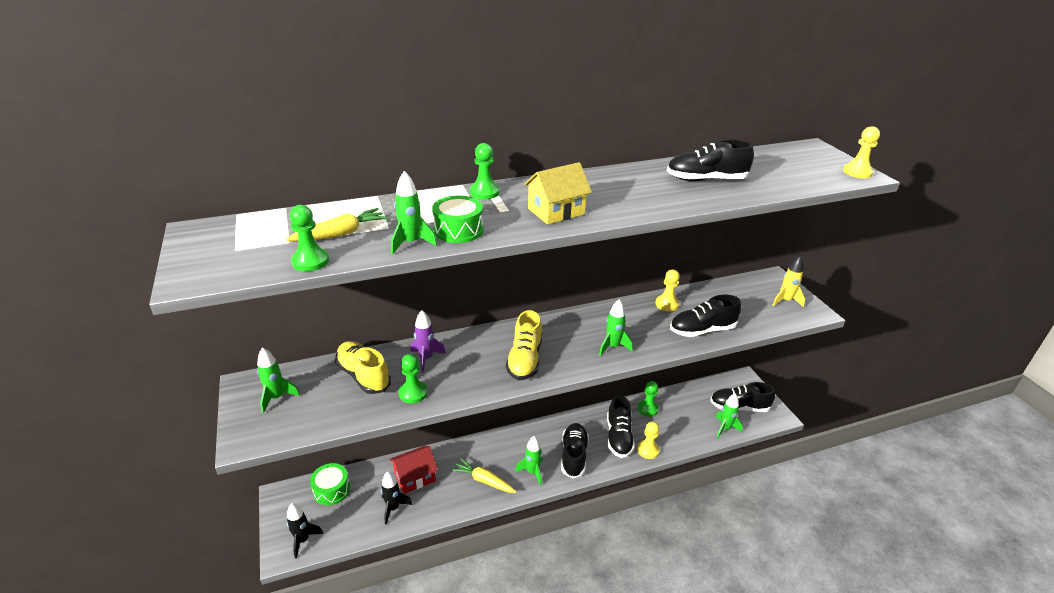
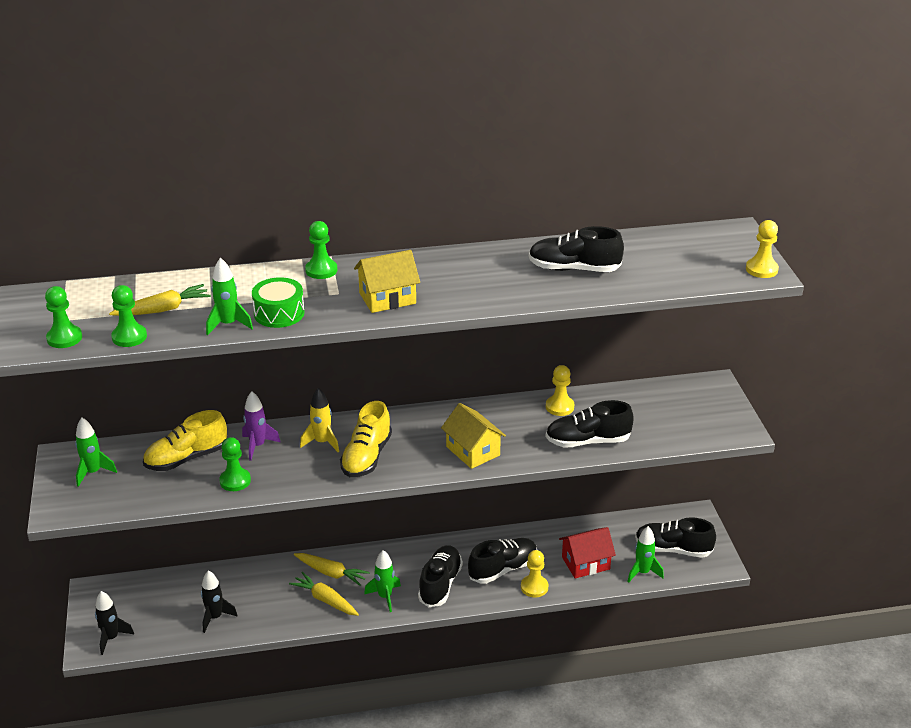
camera: 10 degrees right, 0 degrees up
green drum [310,463,350,505] -> none
yellow shoe [335,341,391,394] -> yellow shoe turned 90 degrees counterclockwise [143,410,227,471]
red house [389,446,438,494] -> red house moved to [559,527,616,579]
green rocket [599,299,633,356] -> yellow house [441,403,506,469]
black shoe [607,395,635,458] -> black shoe turned 135 degrees counterclockwise [468,538,537,584]
green pawn [638,381,659,417] -> green pawn moved to [45,286,82,348]
yellow rocket [772,256,805,307] -> yellow rocket moved to [300,388,339,452]
none -> yellow carrot [294,553,370,586]

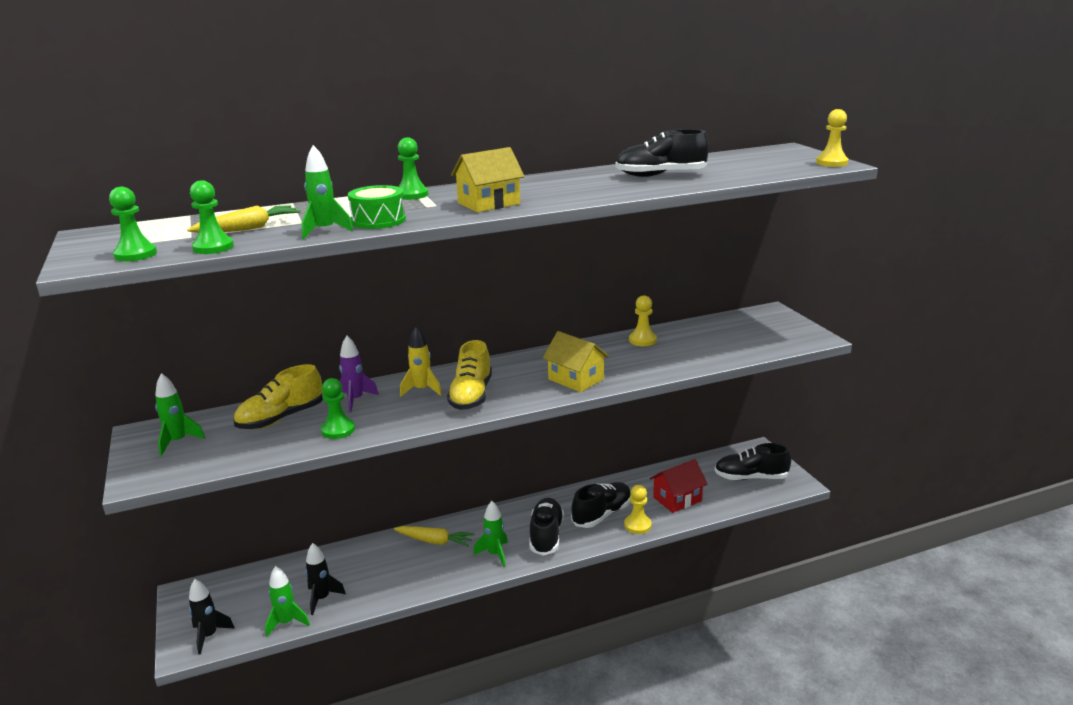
camera: 10 degrees left, 10 degrees down
yellow carrot [289,572,359,616] -> none
black shoe [546,400,633,448] -> none
green rocket [627,526,664,583] -> green rocket moved to [265,566,310,637]

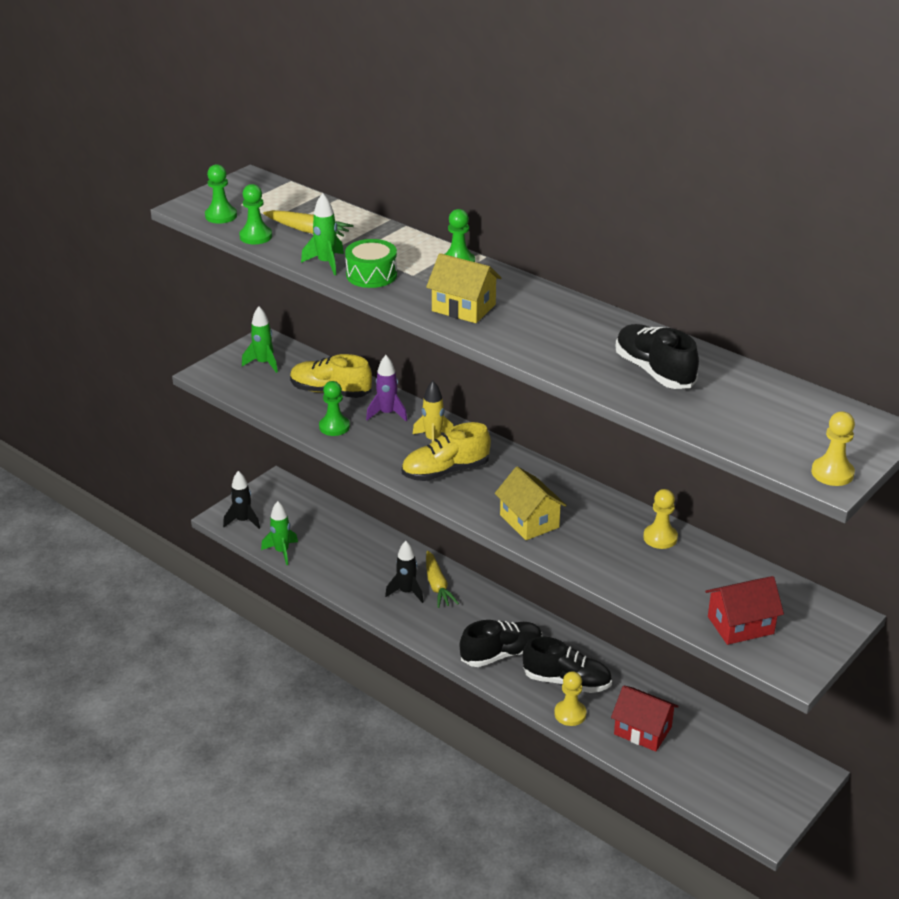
camera: 60 degrees right, 10 degrees up
black rocket [305,543,346,615] -> black rocket moved to [385,541,424,603]
green rocket [473,501,508,567] -> none
yellow house [543,331,609,392] -> yellow house turned 45 degrees counterclockwise [495,466,567,540]
black shoe [715,443,791,480] -> none
none -> red house [705,576,784,645]

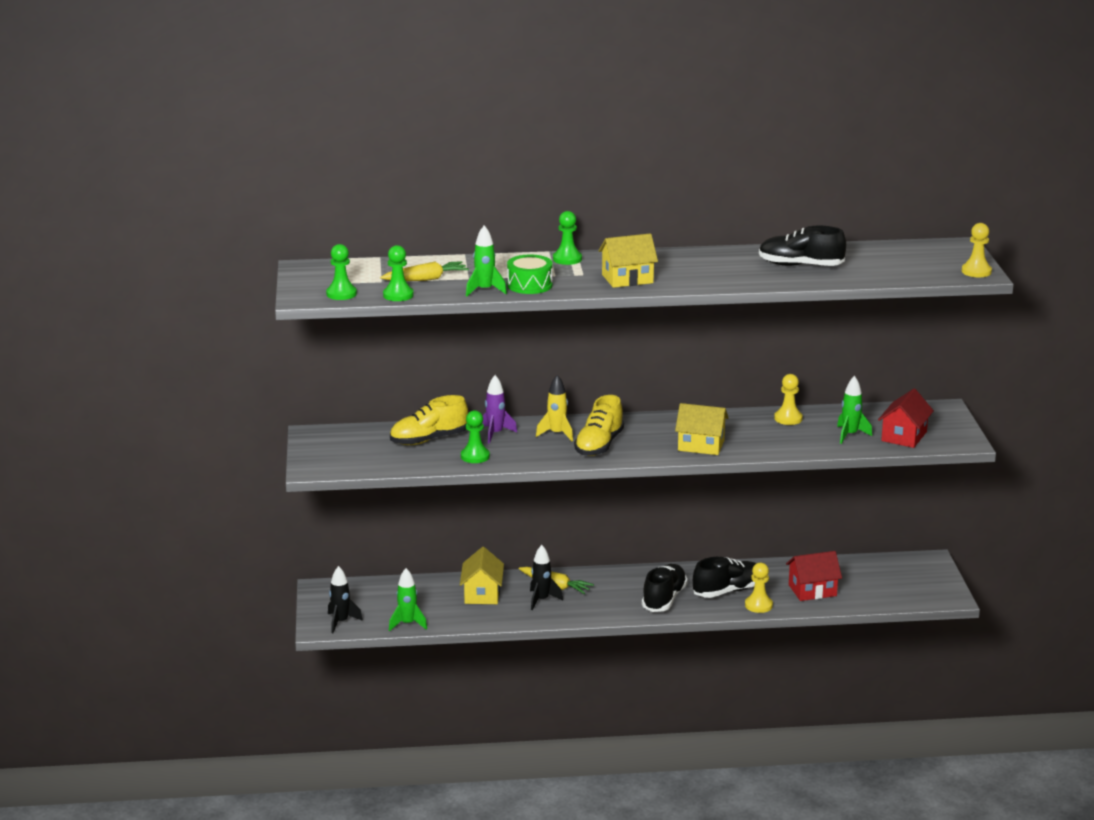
camera: 45 degrees left, 10 degrees down
green rocket [242,306,278,373] -> green rocket moved to [837,376,872,444]
none -> yellow house [460,547,504,604]

